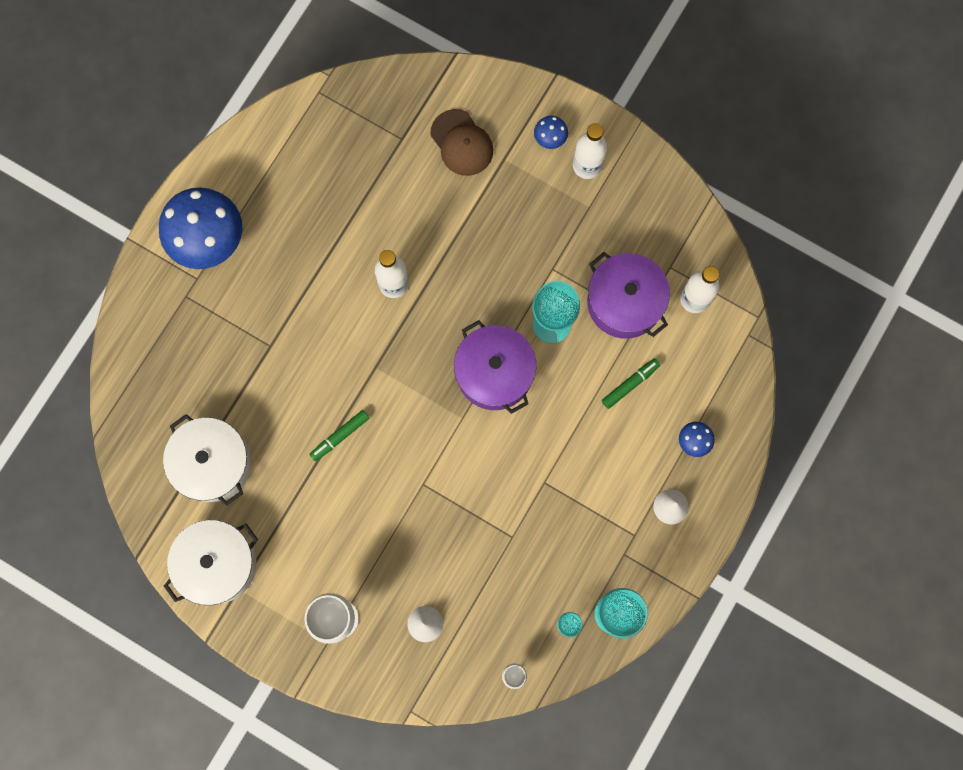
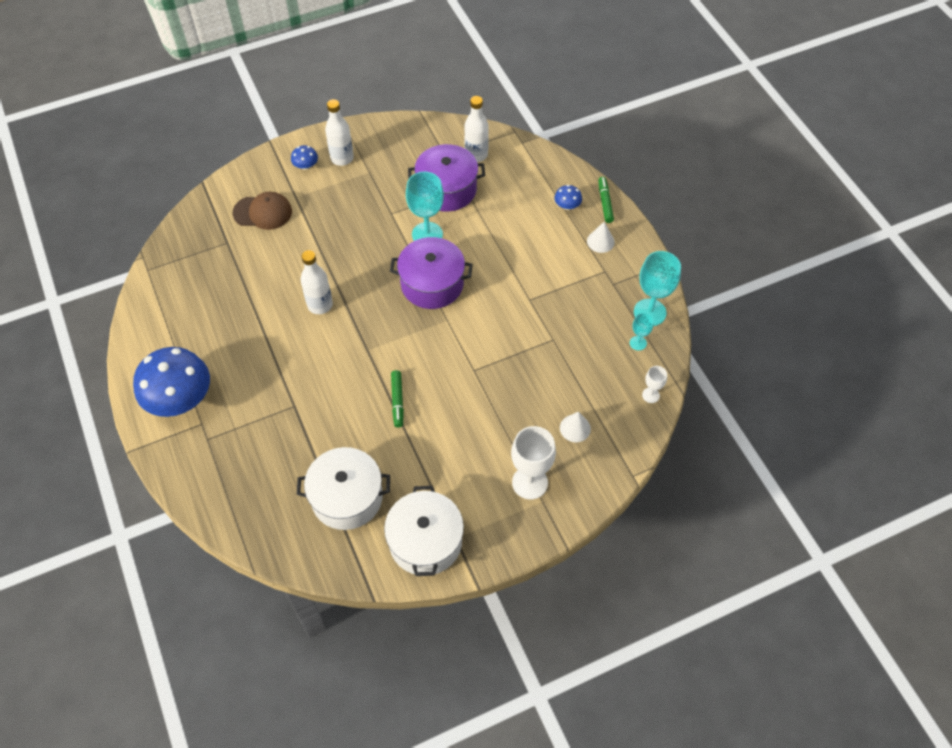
camera: 55 degrees left, 20 degrees down
green marker [602,359,660,409] -> green marker moved to [598,177,614,223]

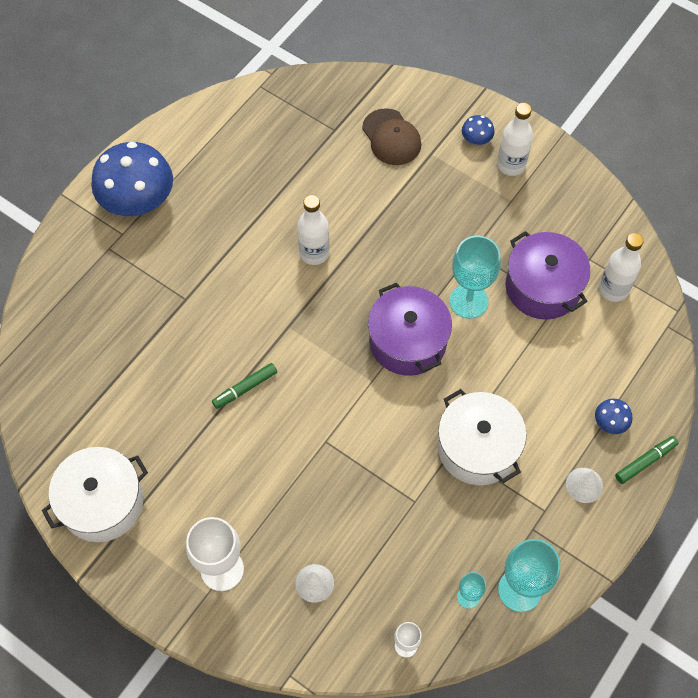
camera: 60 degrees right, 5 degrees up
white pot [296,447,390,530] -> white pot moved to [438,389,526,485]

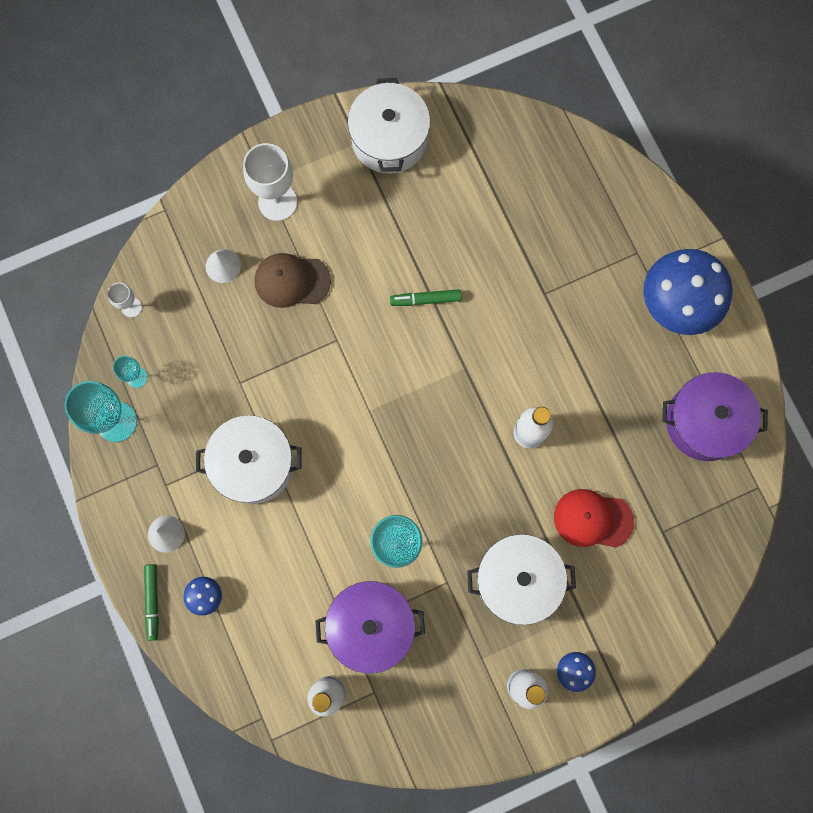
camera: 120 degrees right, 15 degrees up
green marker [212,363,277,409] -> green marker turned 90 degrees counterclockwise [390,289,462,306]
brown cap [362,108,421,165] -> brown cap moved to [255,253,331,308]
purple pot [368,283,452,376] -> purple pot moved to [662,372,768,461]
none -> white pot [467,534,576,625]
none -> red cap [554,489,634,548]

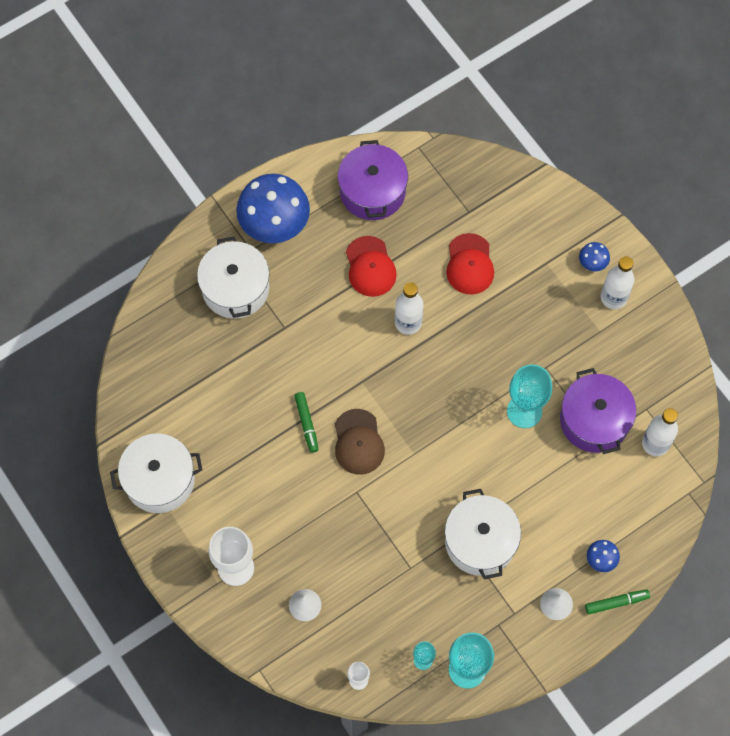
camera: 100 degrees left, 10 degrees down
brown cap [255,253,331,308] -> brown cap moved to [335,409,385,475]
white pot [467,534,576,625] -> white pot moved to [197,236,269,319]
none -> red cap [346,236,397,297]

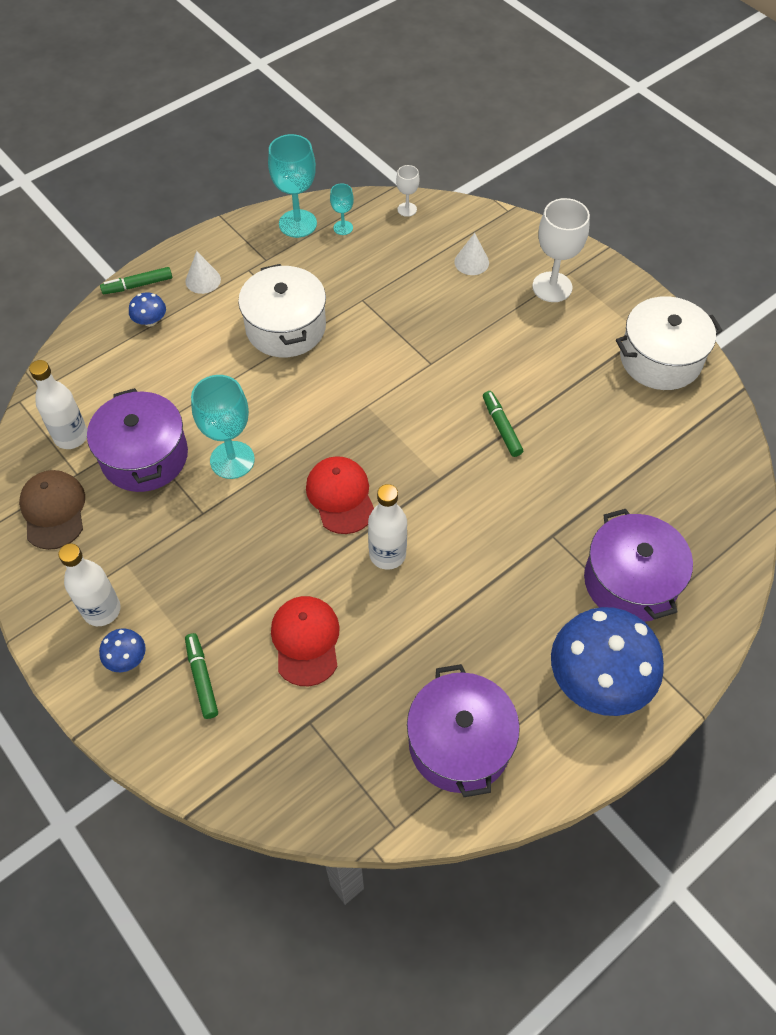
camera: 175 degrees right, 10 degrees down
white pot [197,236,269,319] -> purple pot [584,509,693,622]
brown cap [335,409,385,475] -> brown cap moved to [19,470,85,550]
red cap [346,236,397,297] -> red cap moved to [306,456,374,534]
none -> green marker [185,633,218,719]

